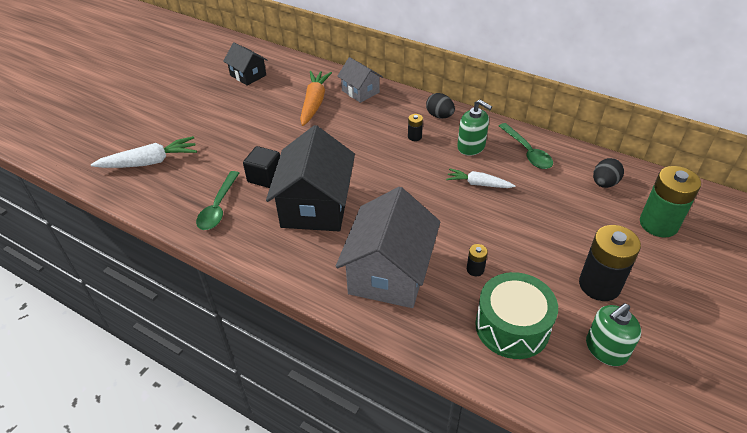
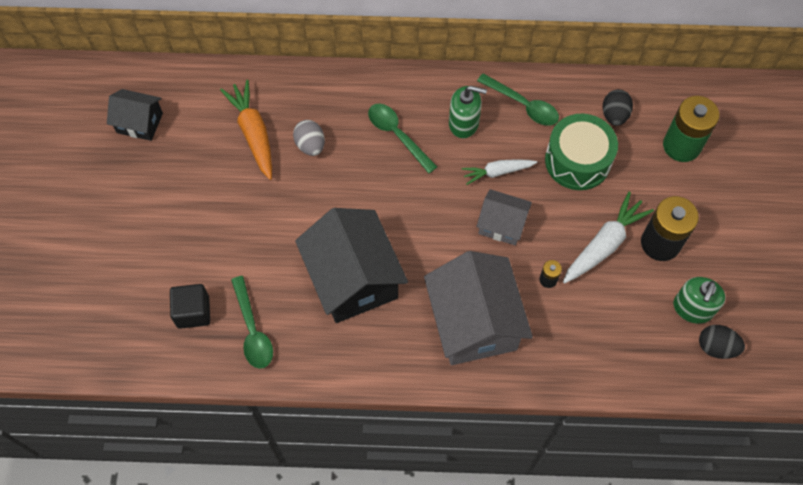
camera: 30 degrees left, 20 degrees up
white carrot [91,136,197,168] -> white carrot moved to [563,191,654,284]
black cube [243,146,280,188] -> black cube moved to [170,284,210,329]
grey house [337,57,383,103] -> grey house moved to [476,189,532,246]
black battery [408,114,423,141] -> green spoon [368,104,437,173]
black egg [426,93,455,118] -> black egg moved to [699,325,745,359]
green drum [475,272,558,359] -> green drum moved to [545,114,618,190]
none -> grey egg [293,120,325,156]

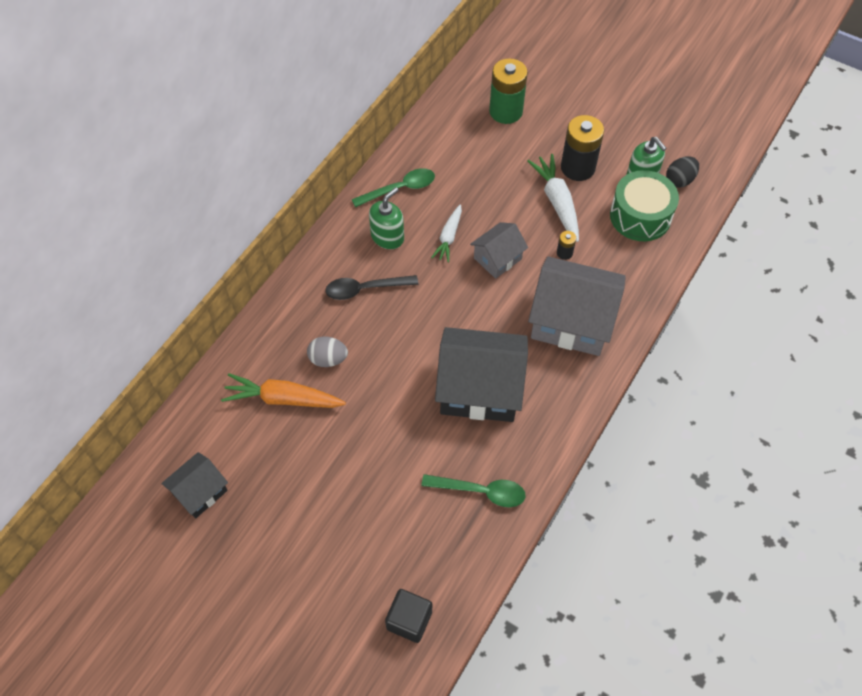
camera: 60 degrees left, 5 degrees down
black cube [170,284,210,329] -> black cube moved to [385,589,432,643]
green spoon [368,104,437,173] -> black spoon [325,275,418,300]
green drum [545,114,618,190] -> green drum moved to [610,170,679,241]
black egg [603,89,633,126] -> none

